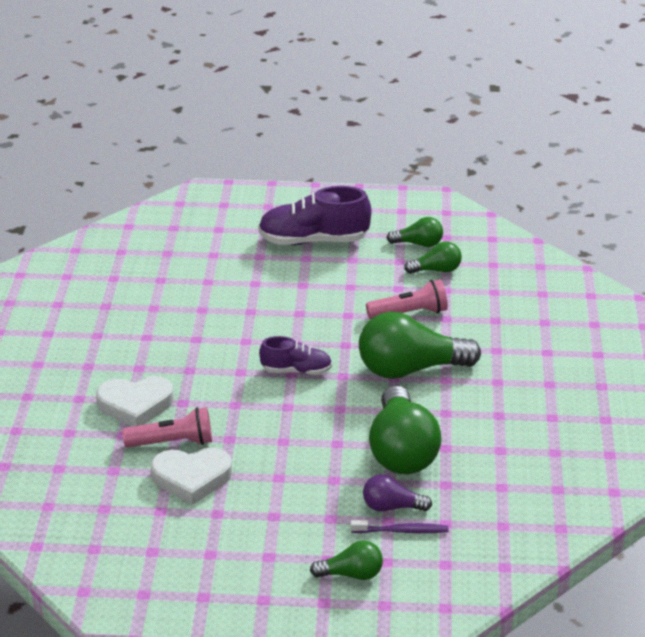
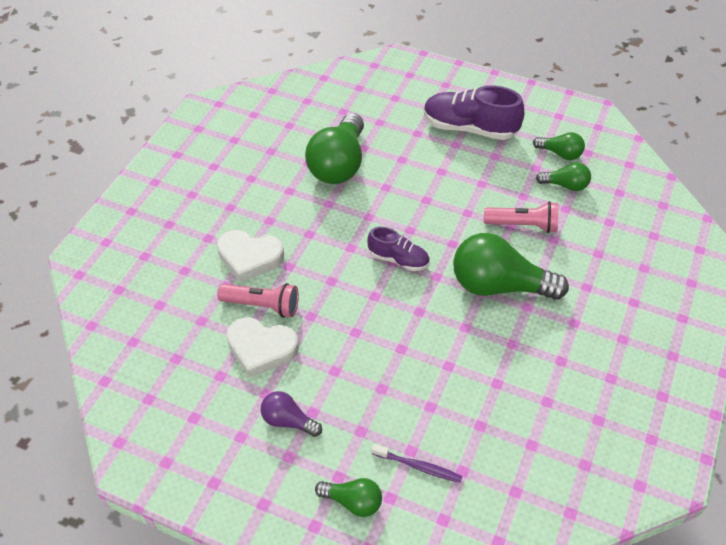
camera: 20 degrees right, 15 degrees up
purple light bulb [363,474,432,512] -> purple light bulb moved to [261,391,322,437]
green light bulb [369,386,442,474] -> green light bulb moved to [305,113,364,184]

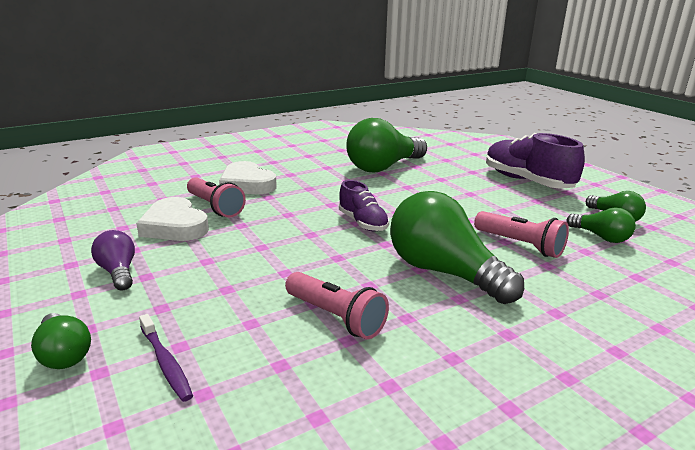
camera: 35 degrees right, 25 degrees down
none -> pink flashlight [285,272,389,339]

